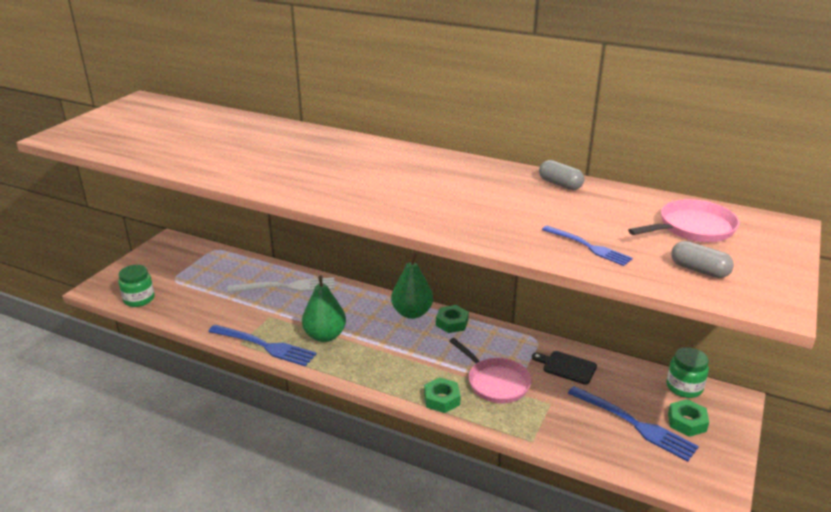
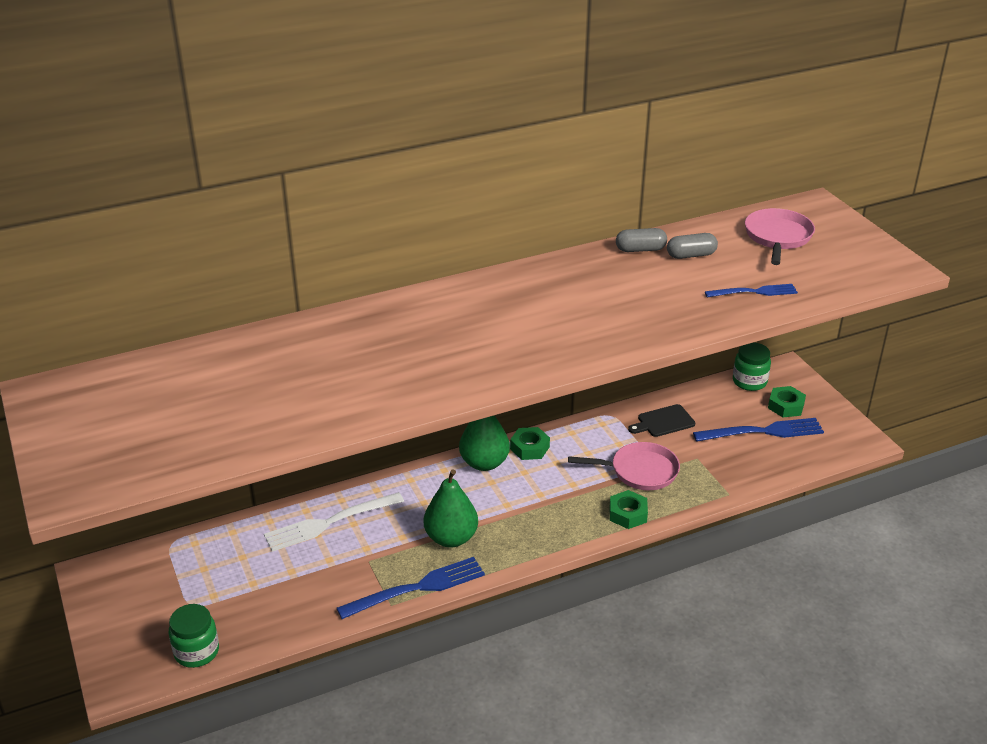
camera: 50 degrees left, 5 degrees up
white fork [227,278,335,293] -> white fork turned 150 degrees counterclockwise [264,492,404,552]
grey capsule [671,241,734,278] -> grey capsule moved to [667,233,718,259]

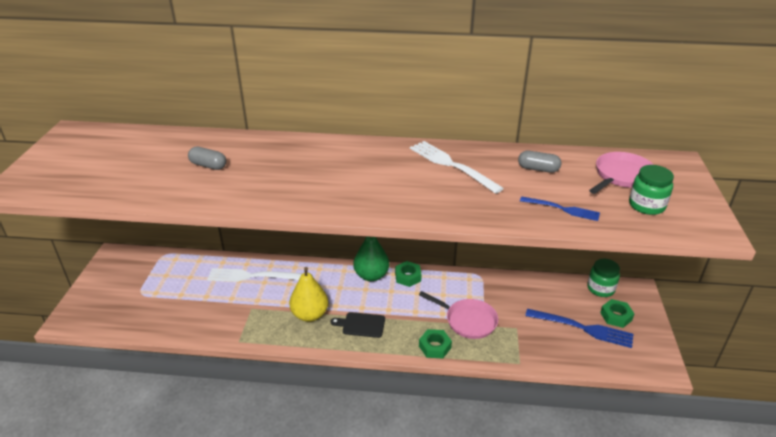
camera: 30 degrees right, 0 degrees up
green jar [168,604,219,668] -> green jar moved to [629,165,674,215]
blue fork [337,557,485,619] -> none
green pear [424,469,478,547] -> yellow pear [289,267,329,322]
grey capsule [616,228,667,252] -> grey capsule moved to [188,147,226,170]
black cutting board [628,404,695,437] -> black cutting board moved to [331,312,385,338]
none -> white fork [410,141,504,194]

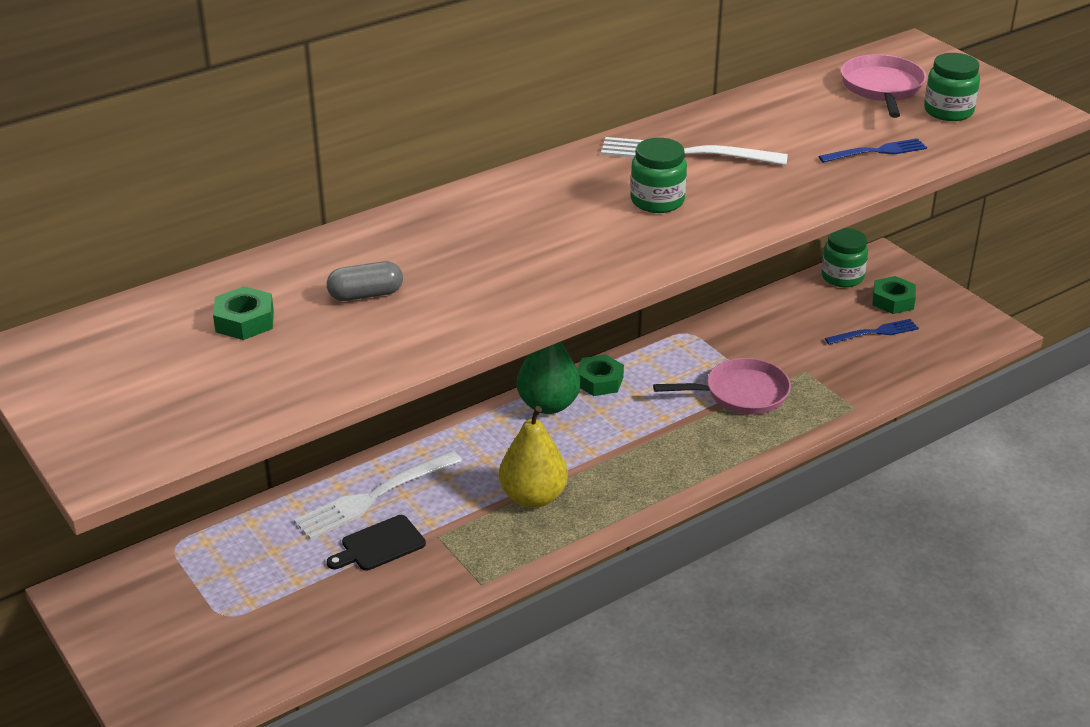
camera: 40 degrees left, 0 degrees up
black cutting board [331,312,385,338] -> black cutting board moved to [327,515,426,571]
green nut [419,329,452,358] -> green nut moved to [213,286,274,340]
grey capsule [518,151,561,173] -> none
blue fork [525,309,634,348] -> blue fork [825,319,919,345], size x0.61
none -> green jar [630,138,687,213]

